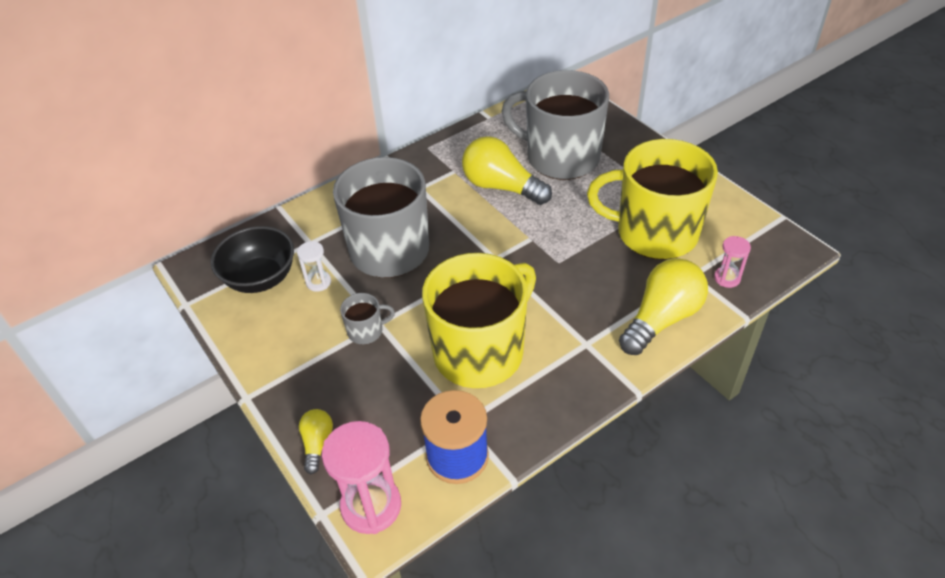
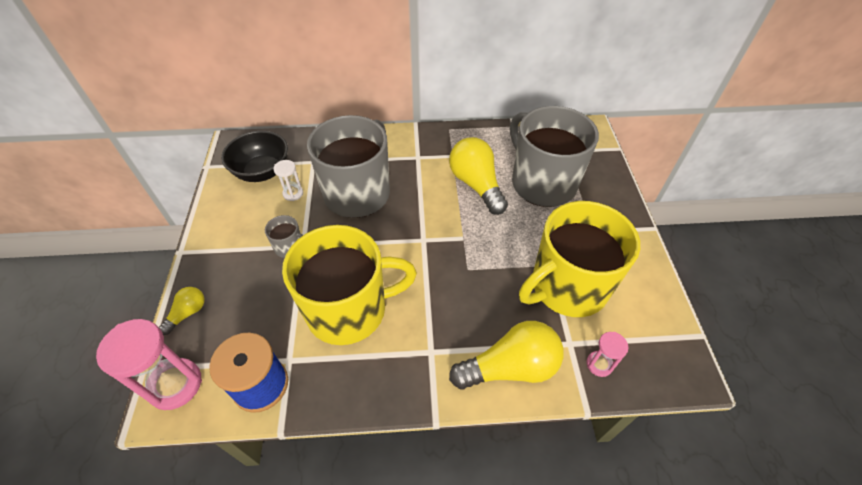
camera: 30 degrees right, 5 degrees up
yellow mug [587,139,718,259] -> yellow mug turned 75 degrees counterclockwise [519,201,640,317]

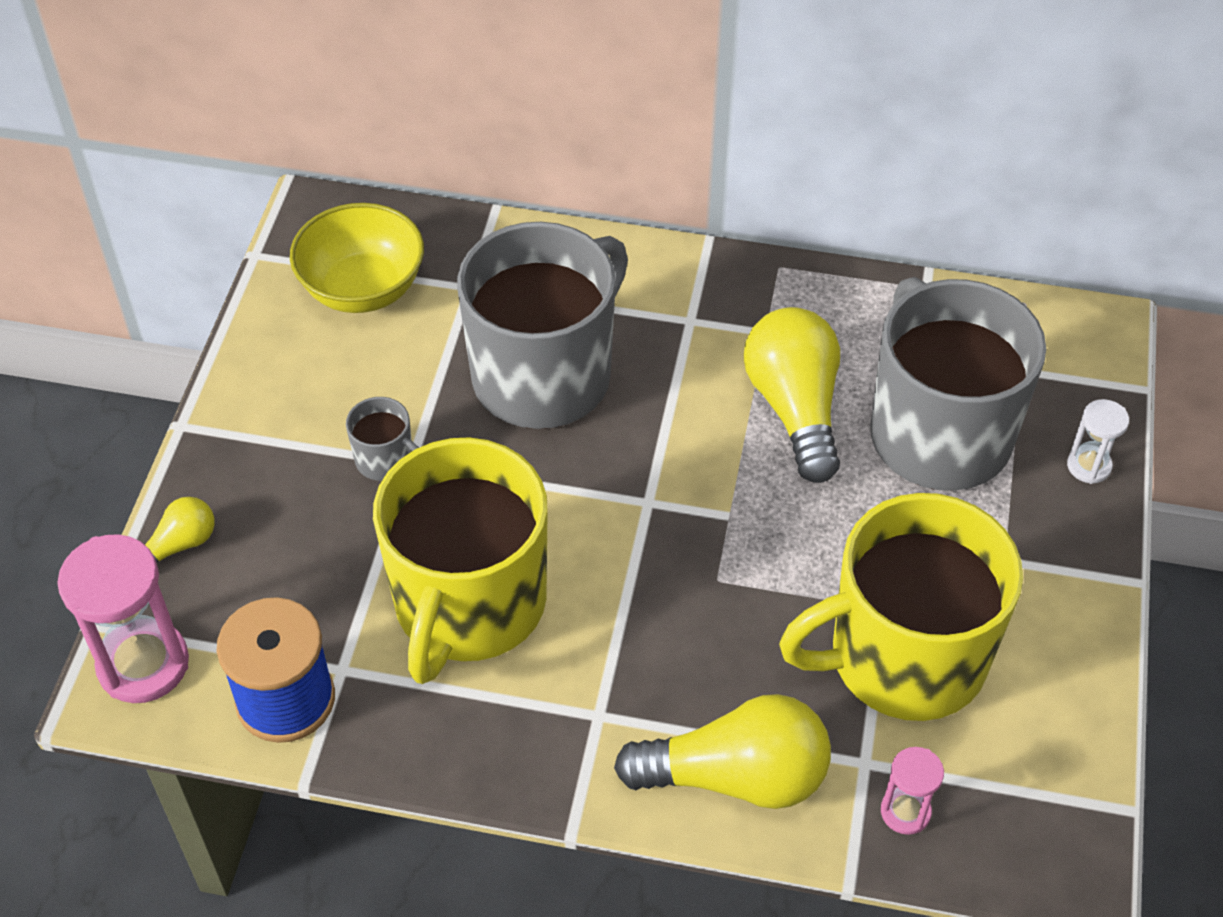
camera: 15 degrees right, 0 degrees up
black bowl [221,131,288,182] -> yellow bowl [290,203,424,313]
white hourglass [273,160,303,201] -> white hourglass moved to [1067,399,1129,484]
yellow mug [282,225,417,345] -> yellow mug turned 105 degrees clockwise [373,437,548,684]

